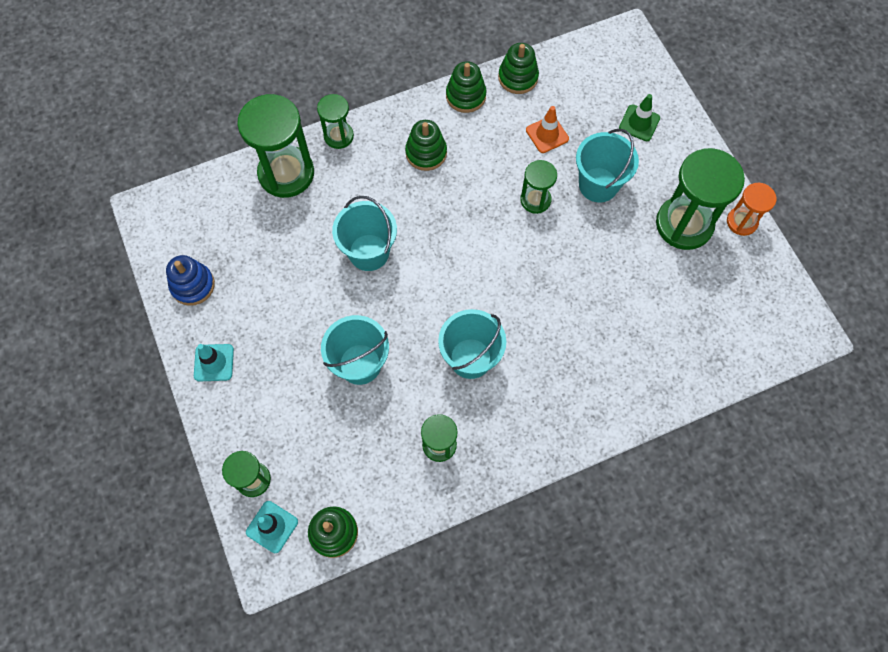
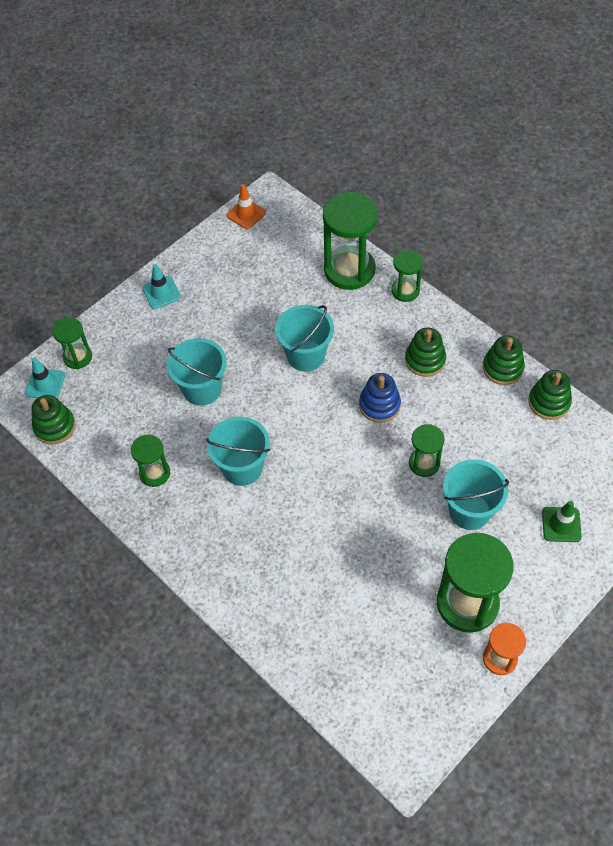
camera: 70 degrees right, 10 degrees down
blue stacking toy [166,255,215,306] -> blue stacking toy moved to [359,373,401,423]
orange traffic cone [526,106,569,153] -> orange traffic cone moved to [227,184,266,229]

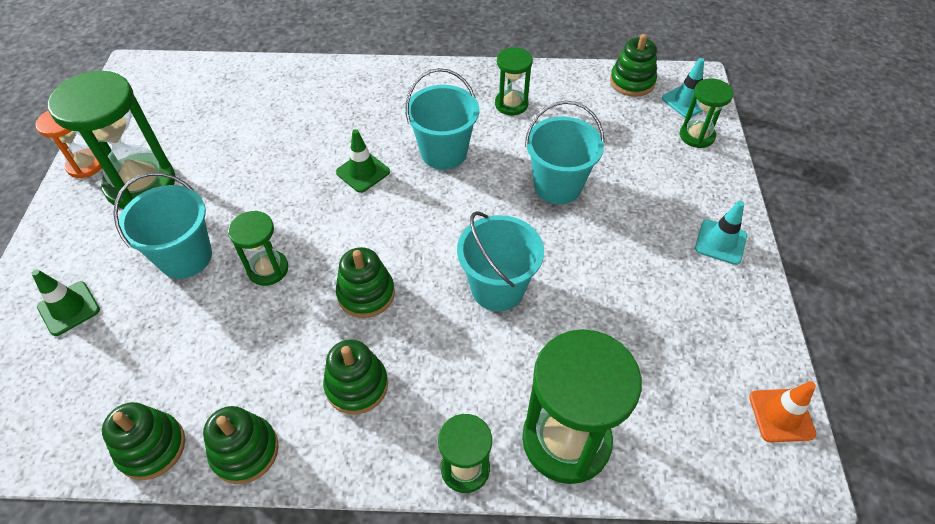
camera: 135 degrees right, 5 degrees down
blue stacking toy [359,373,401,423] -> green stacking toy [336,247,395,318]
none -> green traffic cone [336,129,390,193]

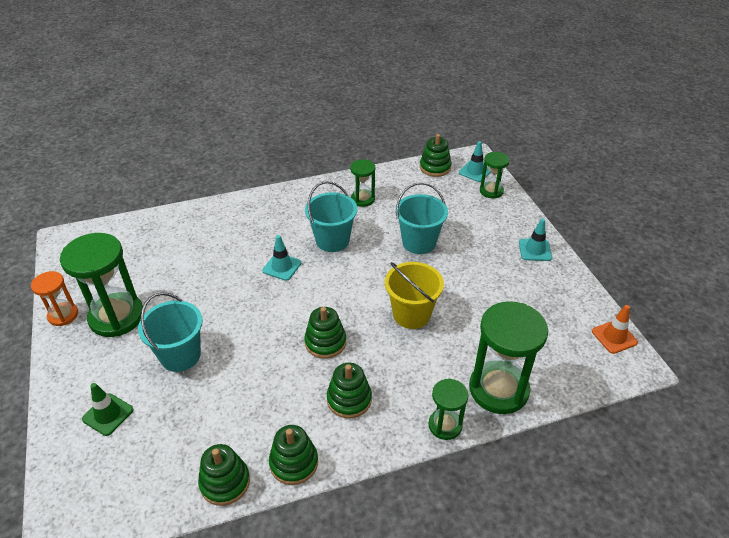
camera: 20 degrees left, 10 degrees down
green hourglass [228,211,288,286] -> none
green traffic cone [336,129,390,193] -> turquoise traffic cone [262,235,301,281]
turquoise bucket [457,211,544,311] -> yellow bucket [385,262,444,329]

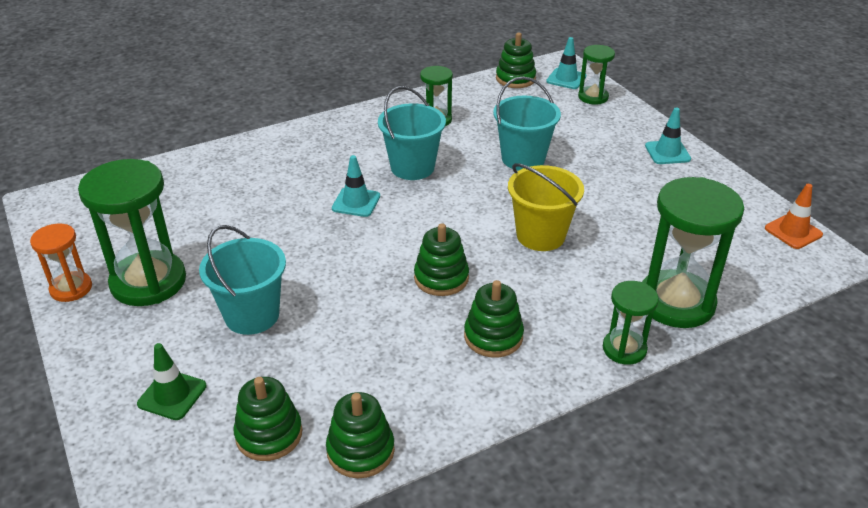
camera: 10 degrees left, 5 degrees down
green stacking toy [269,425,318,485] -> green stacking toy moved to [234,377,302,461]

